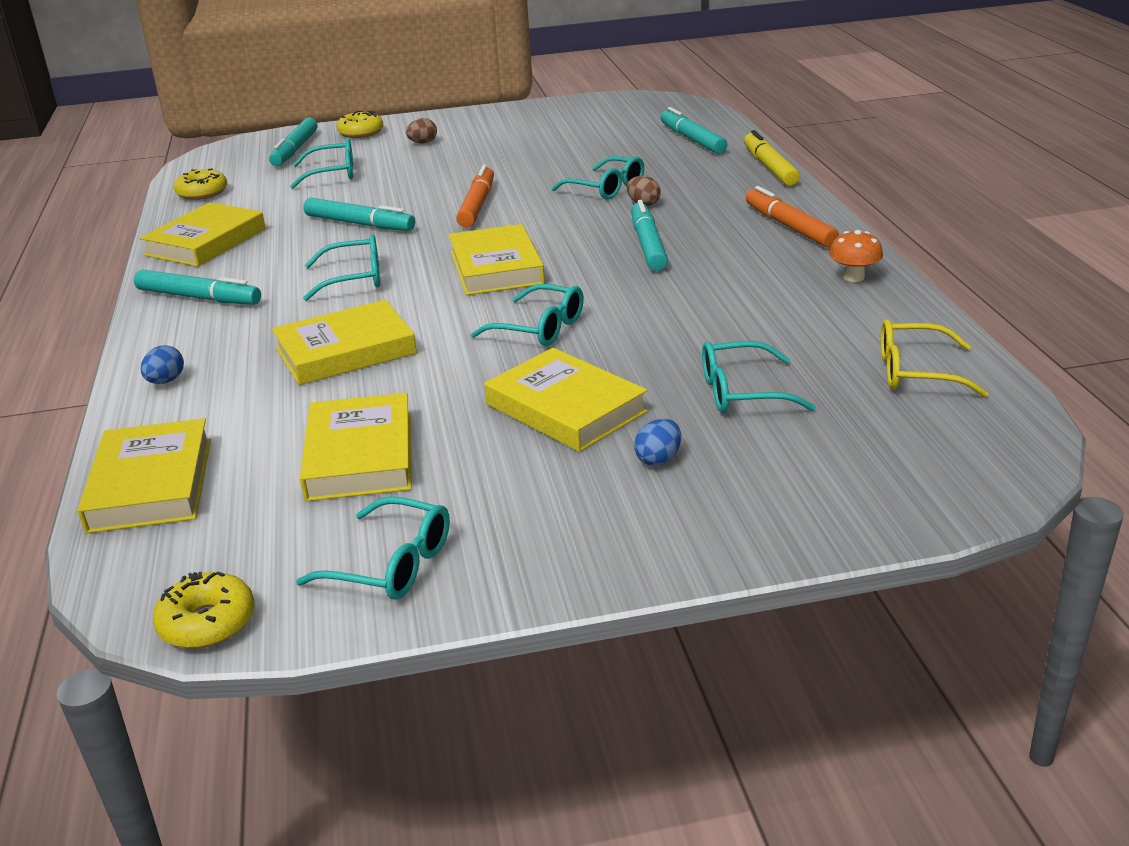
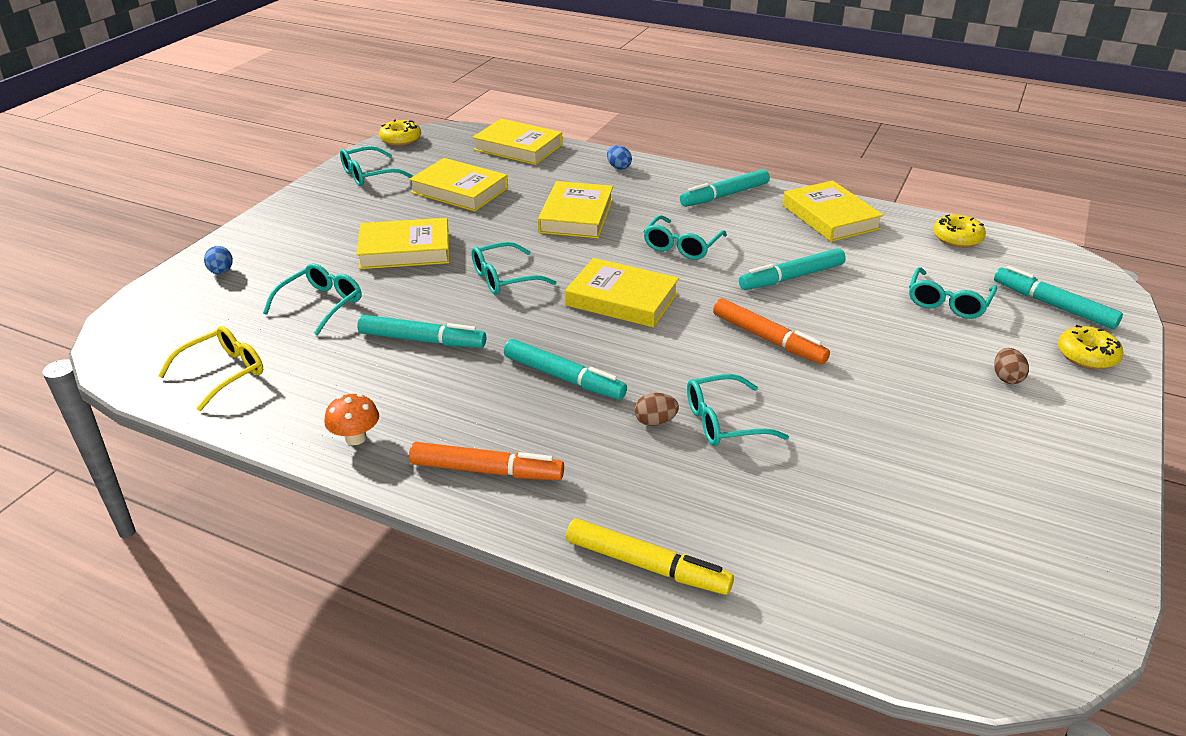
camera: 125 degrees right, 5 degrees up
blue egg [634,419,681,466] -> blue egg moved to [204,246,233,274]
turquoise marker [660,107,728,154] -> turquoise marker moved to [357,315,486,348]

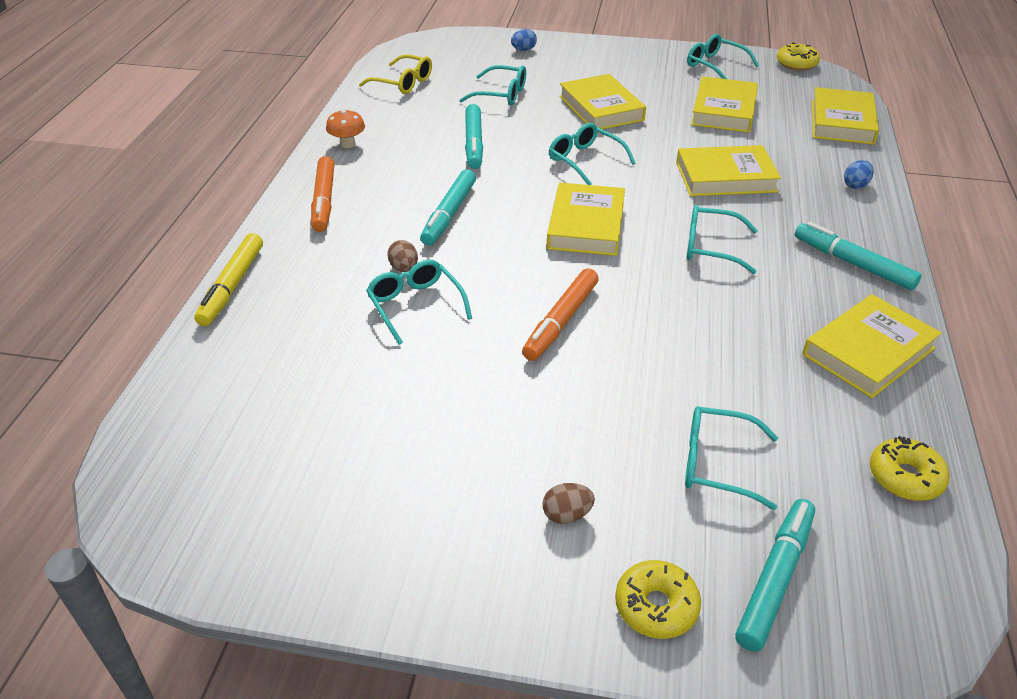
camera: 75 degrees right, 5 degrees up
turquoise marker [739,248,846,290] -> none

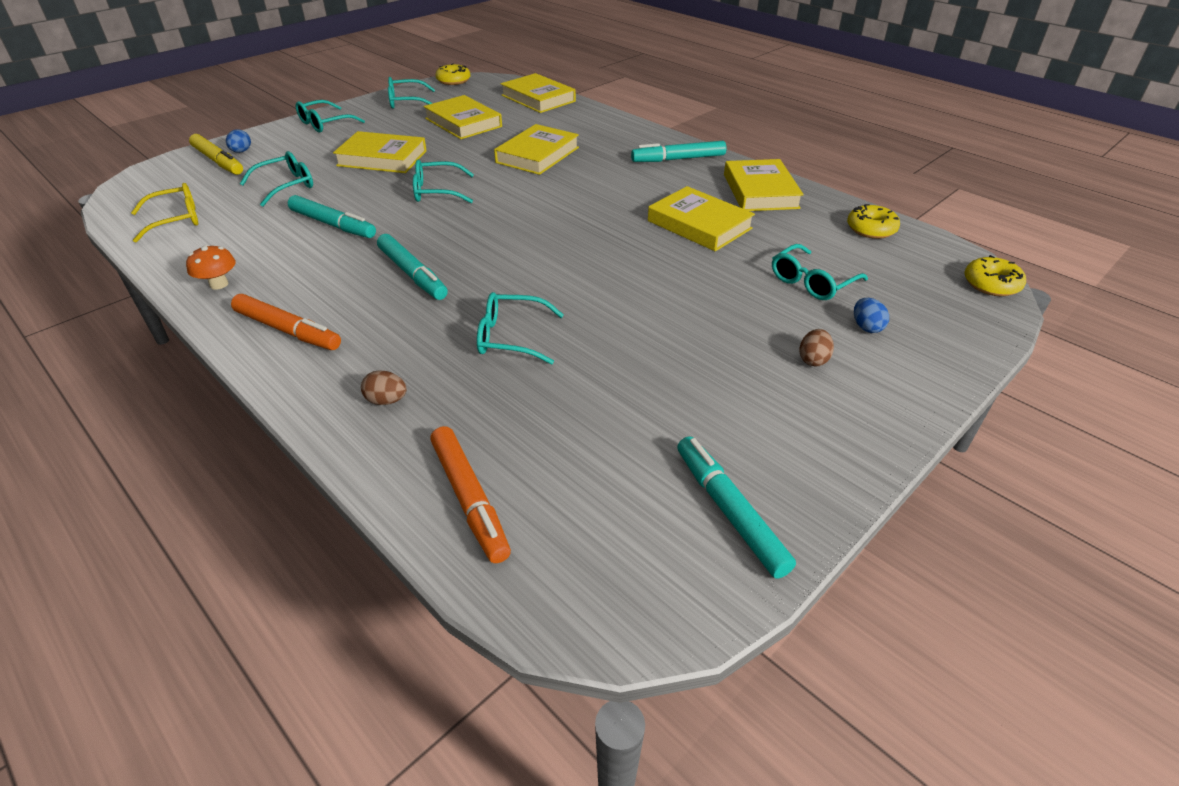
camera: 55 degrees left, 0 degrees up
yellow marker [194,233,263,326] -> yellow marker moved to [189,134,243,175]
brown egg [387,240,418,272] -> brown egg moved to [361,370,407,405]
orange marker [522,268,599,361] -> orange marker moved to [430,426,511,563]
yellow book [547,183,625,256] -> yellow book moved to [648,186,755,251]
yellow donut [615,560,701,639] -> yellow donut moved to [965,255,1026,296]
turquoise glasses [687,205,758,274] -> turquoise glasses moved to [296,100,365,133]
turquoise marker [735,499,815,652] -> turquoise marker moved to [677,436,796,579]
blue egg [844,160,874,189] -> blue egg moved to [854,298,889,333]

